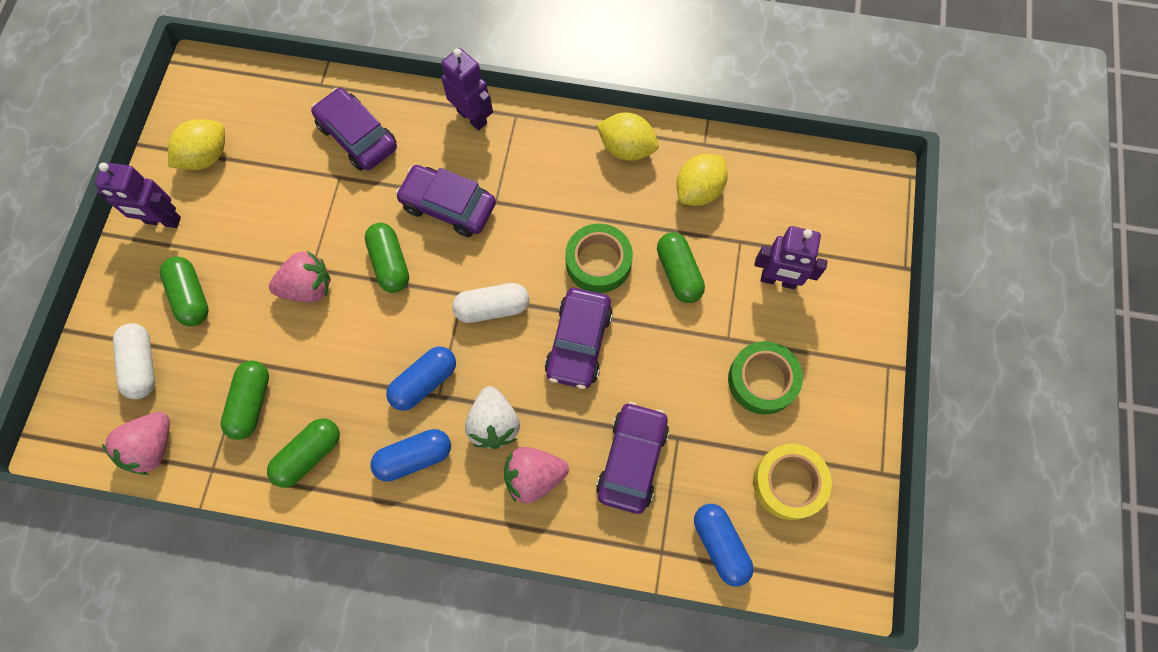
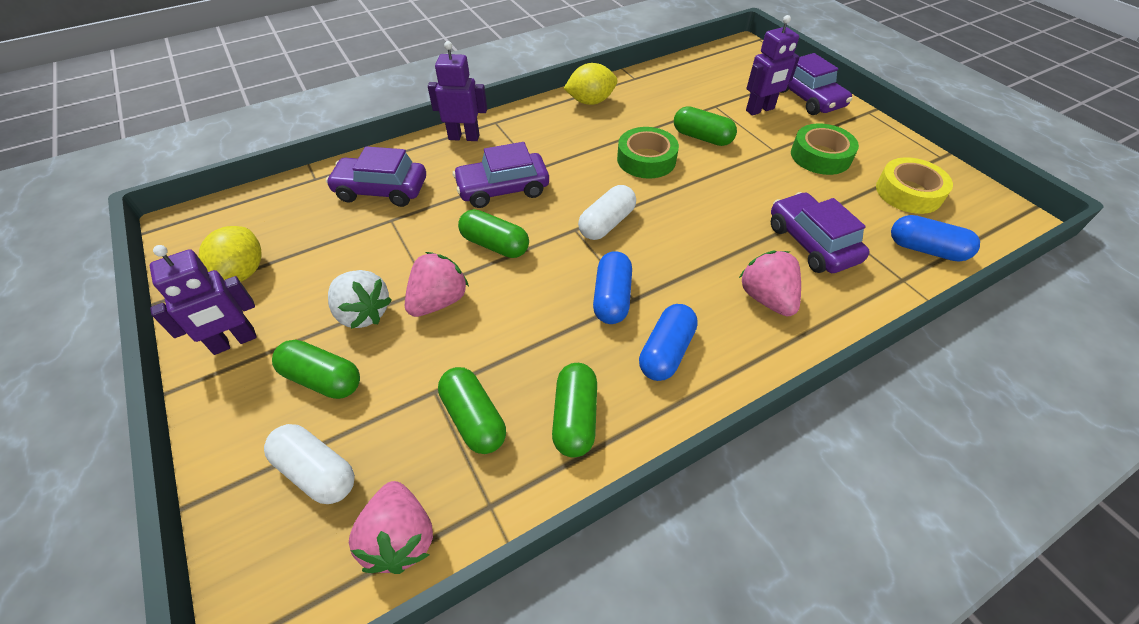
camera: 40 degrees left, 20 degrees down
white strawberry [465,386,520,449] -> white strawberry moved to [328,270,392,329]
pink strawberry [504,447,569,503] -> pink strawberry turned 120 degrees clockwise [739,250,801,317]
purple car [544,288,613,389] -> purple car moved to [781,53,852,115]
yellow lemon [676,154,728,206] -> none

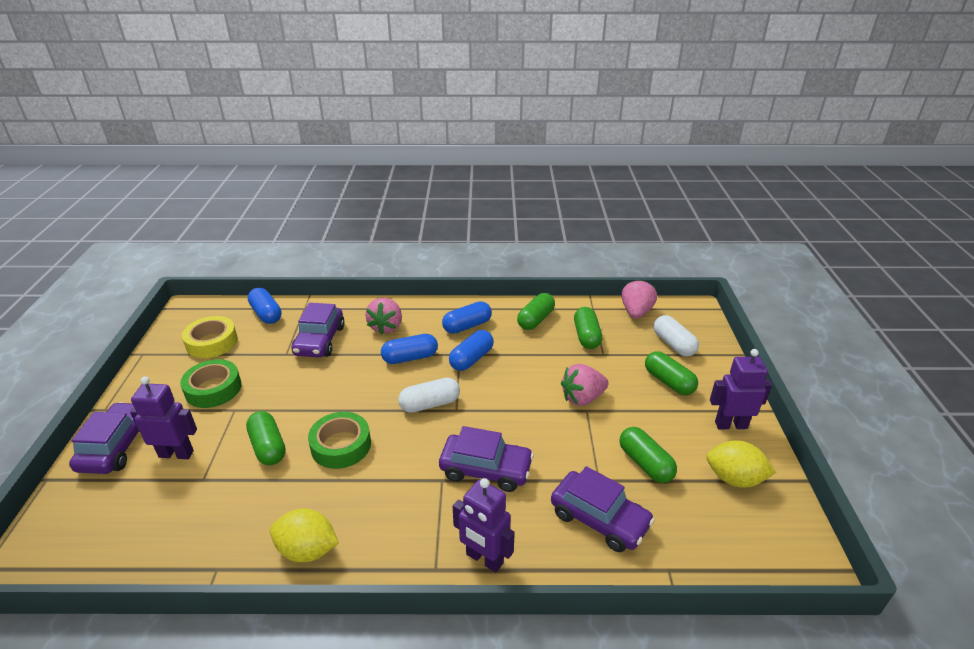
camera: 150 degrees left, 15 degrees down
yellow lemon [198,226,262,282] -> yellow lemon turned 75 degrees clockwise [706,440,776,488]
white strawberry [328,270,392,329] -> none
green capsule [458,209,529,258] -> green capsule moved to [620,427,677,483]
none -> blue capsule [381,334,438,364]

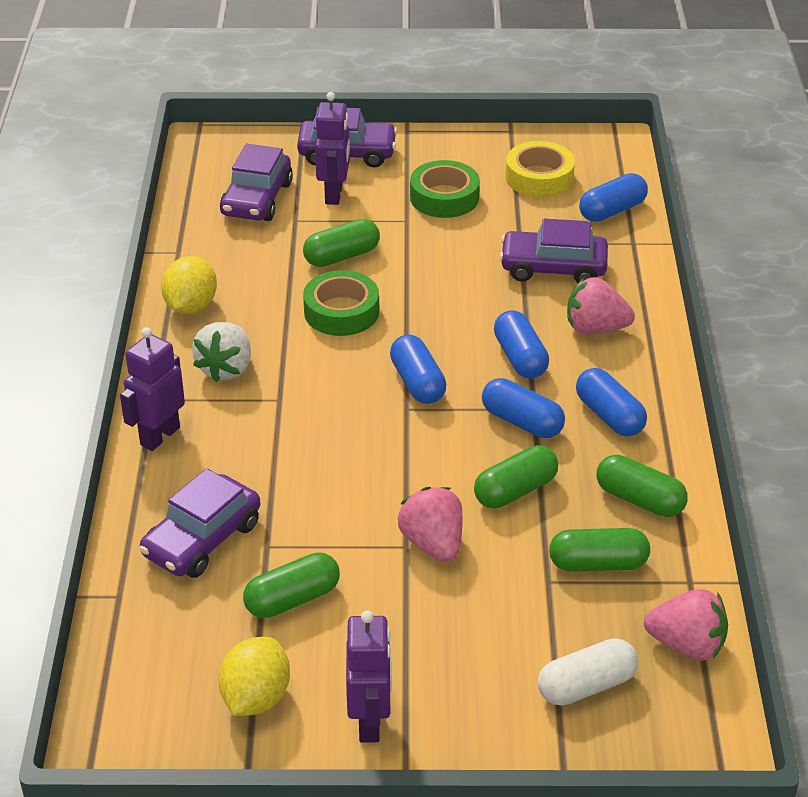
camera: 90 degrees right, 5 degrees up
white capsule [398,378,460,413] -> blue capsule [390,334,447,404]
purple car [439,426,534,492] -> purple car moved to [220,144,293,221]
green capsule [645,351,698,395] -> green capsule moved to [474,445,558,508]
none -> white strawberry [192,322,251,382]

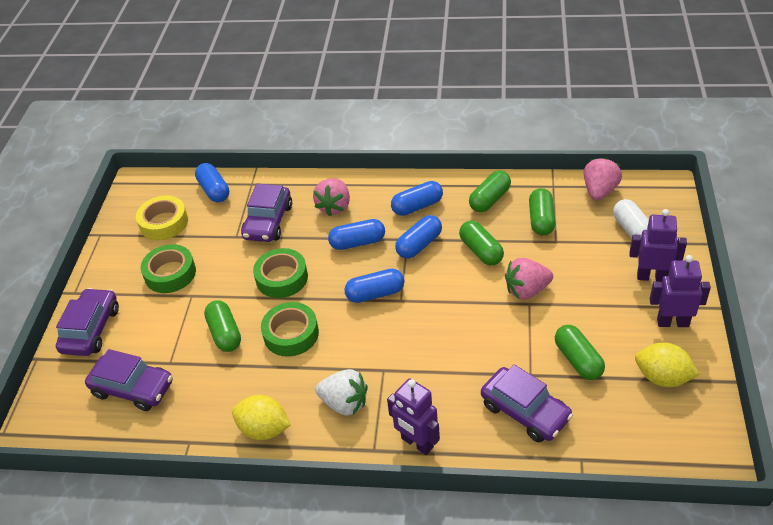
camera: 80 degrees left, 5 degrees up
purple robot [315,92,350,205] -> purple robot moved to [630,209,687,282]
none -> green tape [253,248,308,298]

